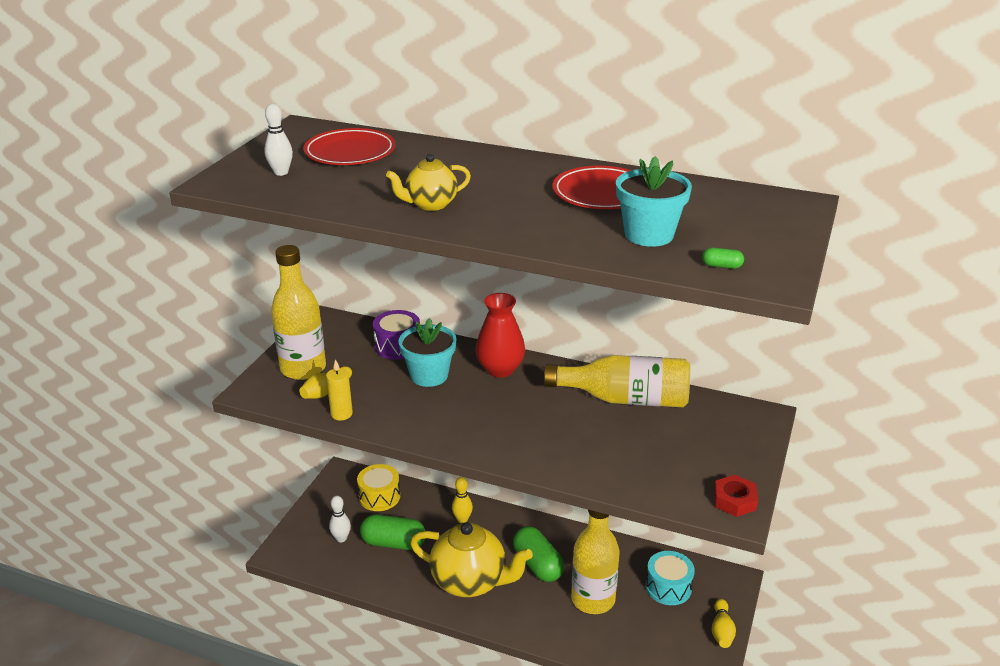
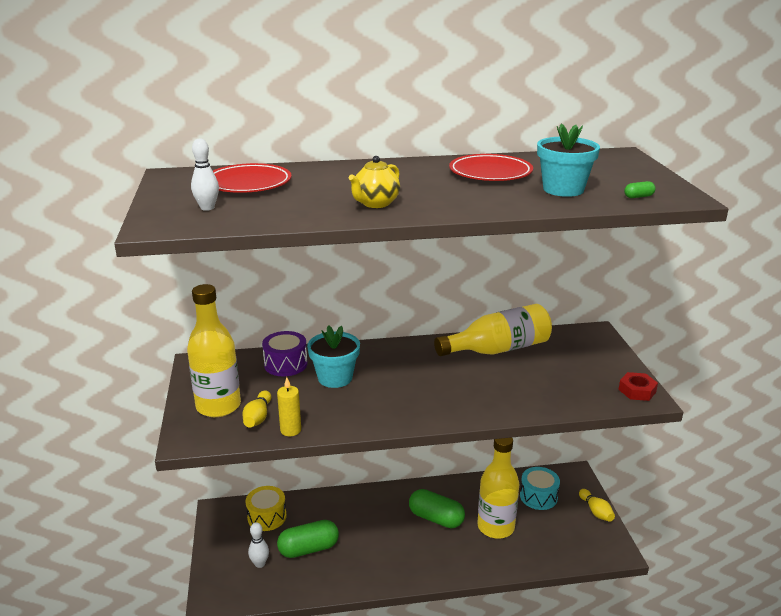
camera: 30 degrees left, 5 degrees down
yellow teapot [410,522,533,597] -> none
yellow bowling pin [452,477,473,523] -> none
red vase [475,293,525,378] -> none

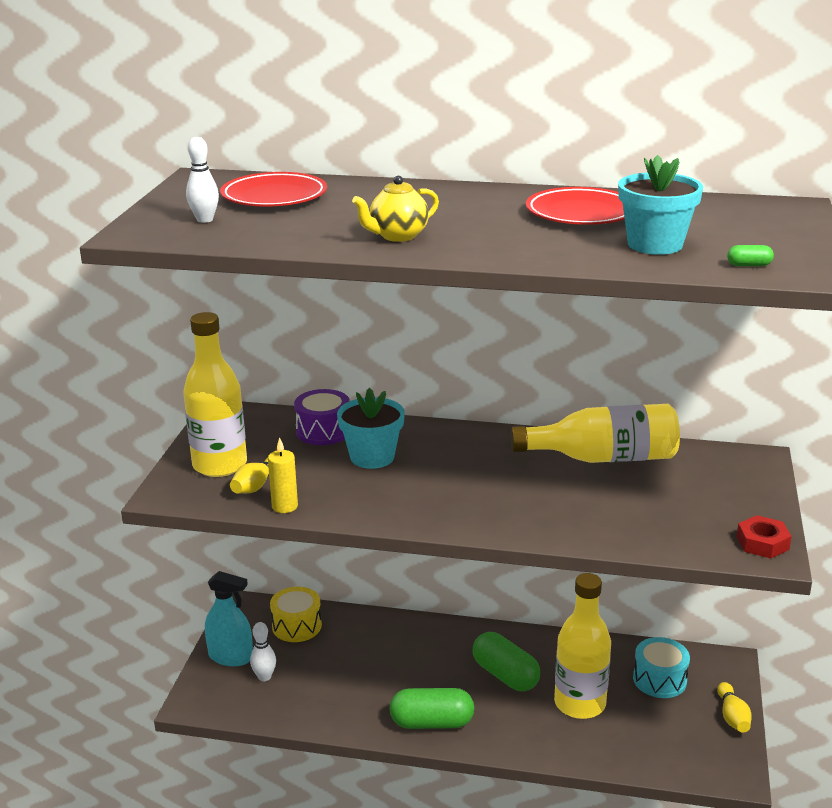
camera: 20 degrees right, 0 degrees up
green capsule [277,520,339,558] -> green capsule moved to [389,688,474,729]
none -> turquoise spray bottle [205,571,253,666]

